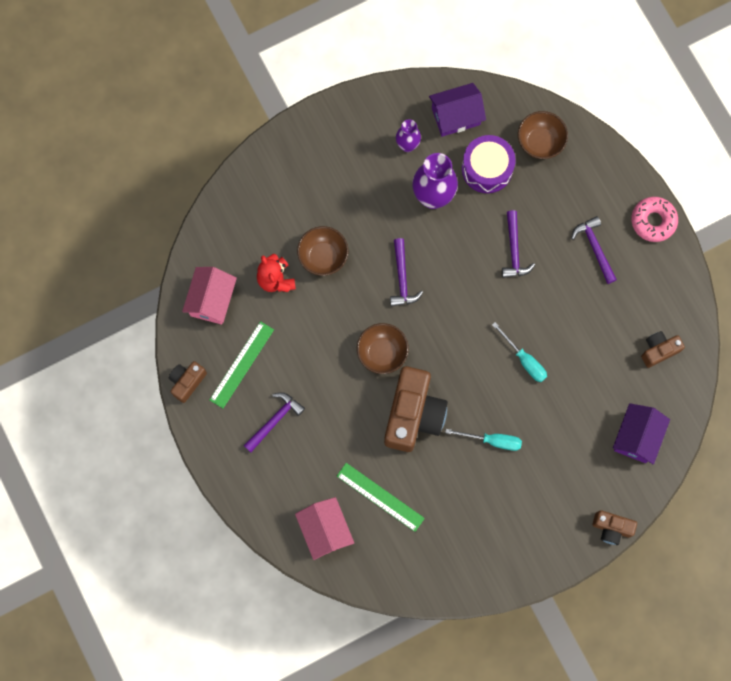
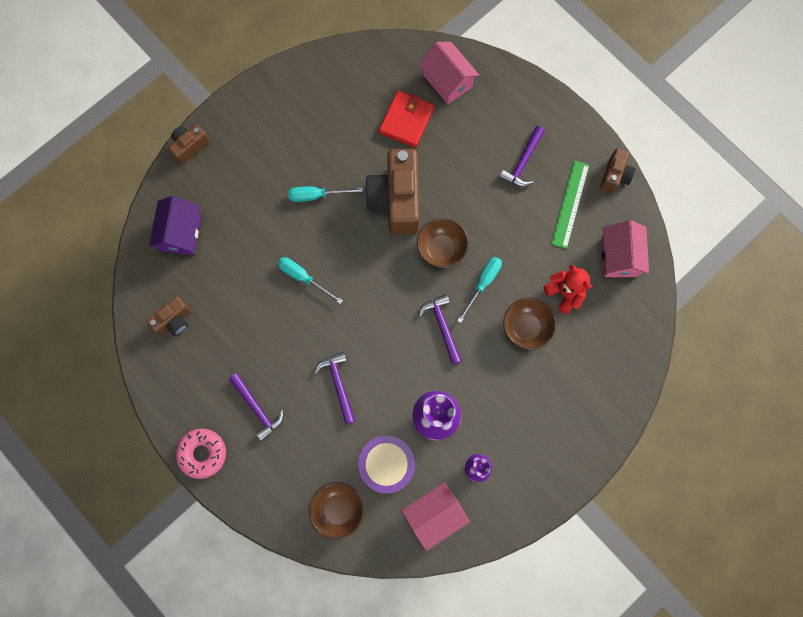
camera: 165 degrees right, 0 degrees up
green ruler [337,463,425,532] -> red wallet [379,91,434,148]
purple house [429,83,486,137] -> pink house [401,482,470,551]
brown camera [593,510,637,545] -> brown camera turned 45 degrees counterclockwise [168,124,210,164]
none -> turquoise screwdriver [457,257,502,323]

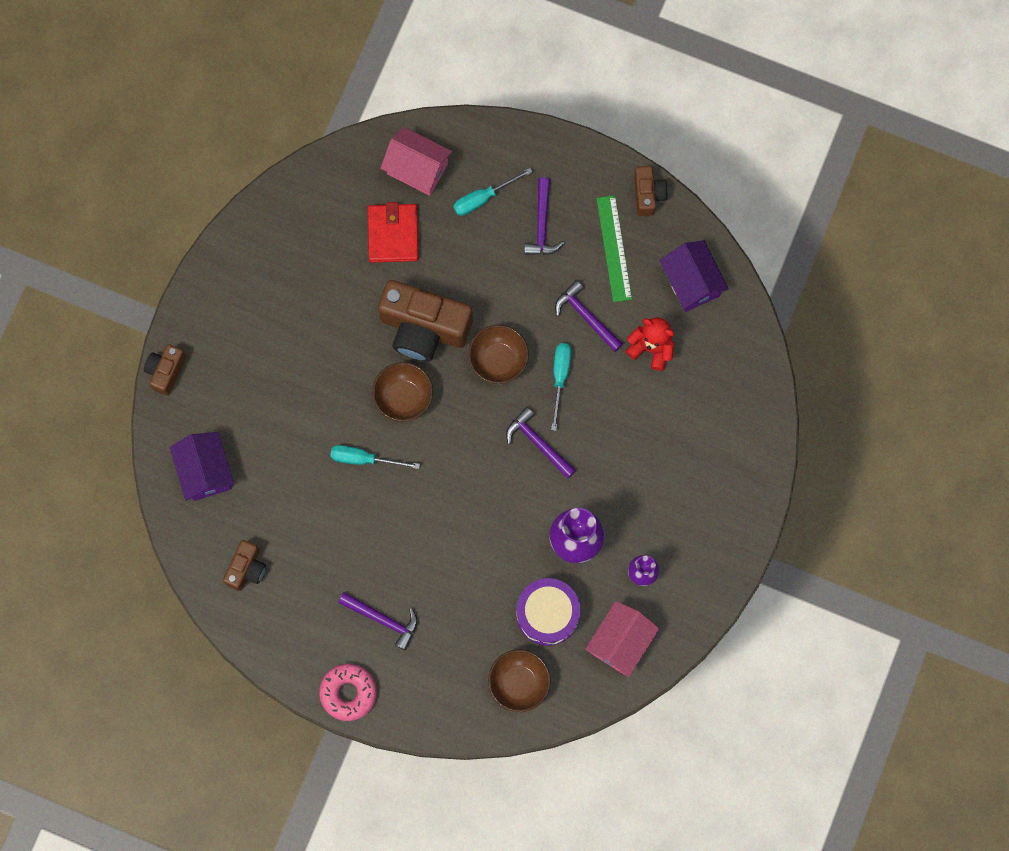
camera: 25 degrees left, 0 degrees up
turquoise screwdriver [288,186,363,202] -> turquoise screwdriver moved to [453,168,532,216]
purple hammer [314,352,356,425] -> purple hammer moved to [555,280,623,352]
brown camera [365,149,420,235] -> brown camera turned 45 degrees counterclockwise [378,280,473,362]
brown bowl [503,298,556,350] -> brown bowl moved to [372,362,433,422]
pink house [602,220,649,277] -> purple house [660,240,728,312]

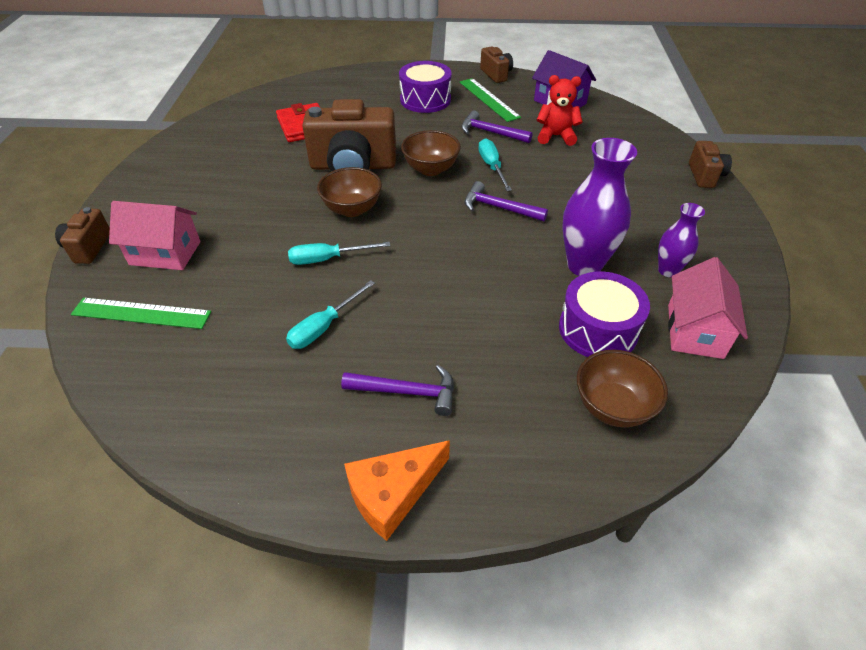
camera: 20 degrees left, 30 degrees down
purple house [170,432,234,501] -> green ruler [71,298,211,329]
brown camera [223,540,266,591] -> brown camera moved to [689,141,732,188]
pink donut [319,663,377,721] -> orange cheese [344,440,450,541]
pink house [381,127,452,196] -> pink house moved to [109,201,201,270]
turquoise screwdriver [453,168,532,216] -> turquoise screwdriver moved to [286,280,375,349]
purple hammer [524,177,564,255] -> purple drum [399,61,452,113]

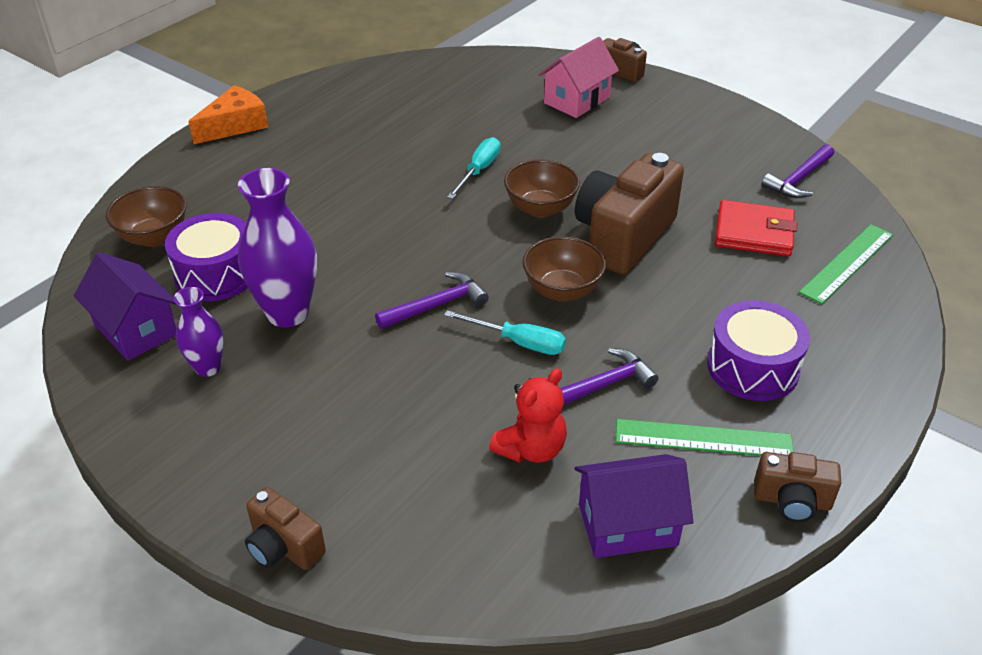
camera: 125 degrees right, 5 degrees down
green ruler [71,298,211,329] -> green ruler moved to [799,224,893,304]
turquoise screwdriver [286,280,375,349] -> none
purple hammer [341,365,454,416] -> purple hammer moved to [761,144,834,198]
orange cheese [344,440,450,541] -> orange cheese turned 45 degrees clockwise [188,85,268,144]
pink house [668,257,748,359] -> purple house [74,252,177,361]

